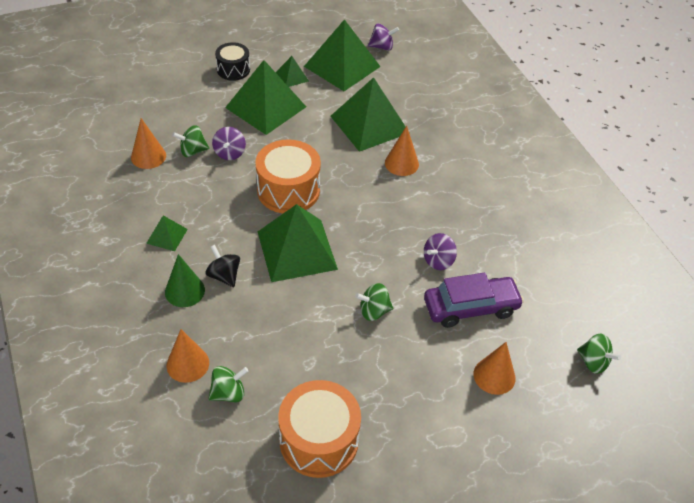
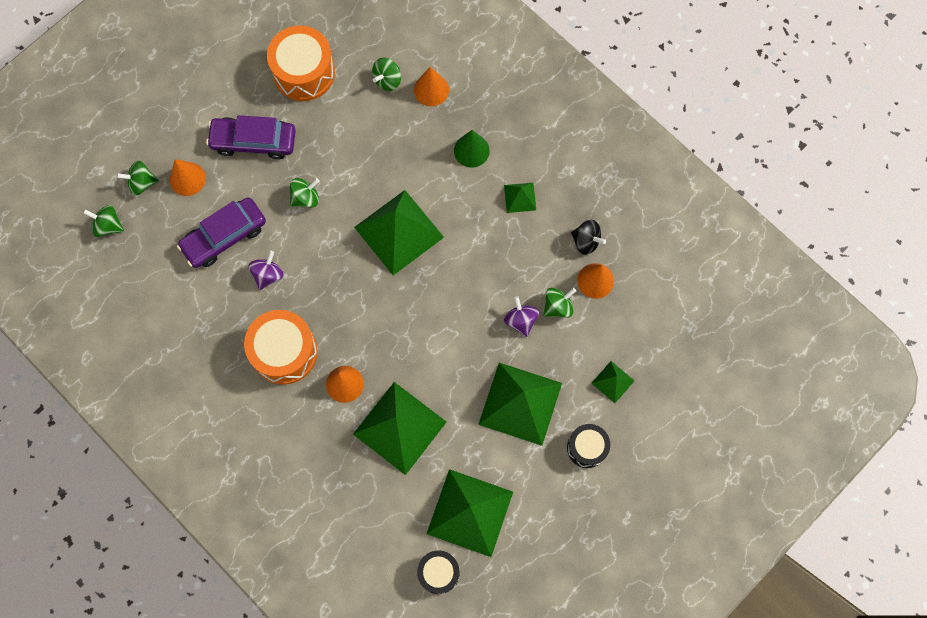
camera: 160 degrees right, 25 degrees up
black spinning top [206,245,240,287] -> black spinning top moved to [571,220,606,255]
orange drum [255,139,321,214] -> orange drum moved to [244,310,318,385]
green pyramid [276,56,309,87] -> green pyramid moved to [591,361,634,403]
purple spinning top [368,24,399,51] -> black drum [417,550,460,594]
none -> green spinning top [116,160,159,196]
none -> purple car [206,115,296,159]

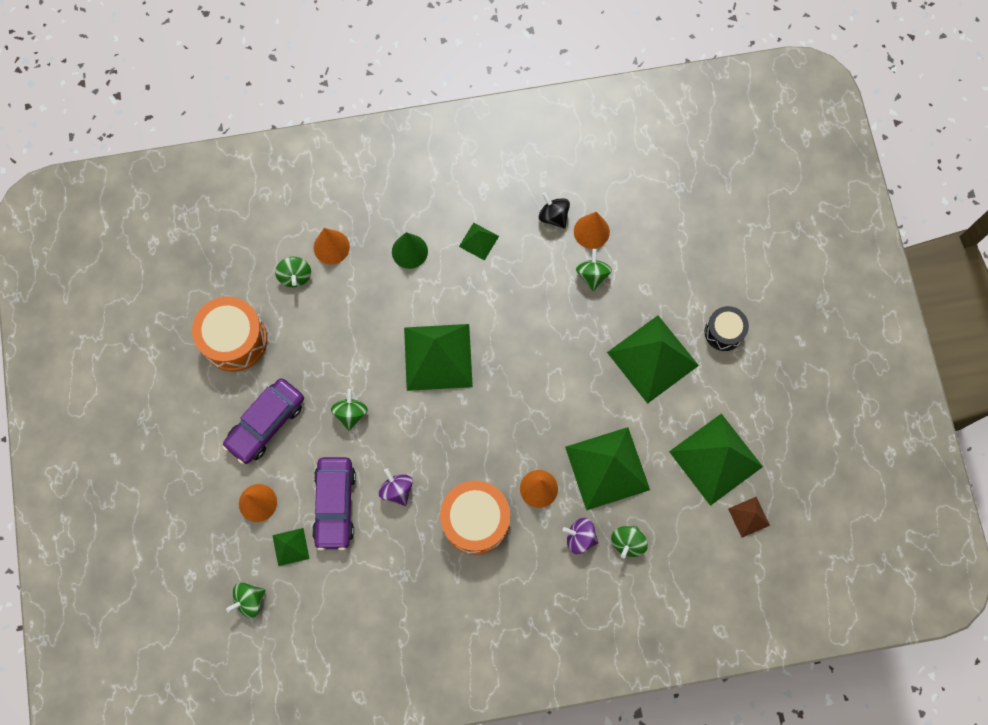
camera: 55 degrees left, 0 degrees up
green spinning top [116,160,159,196] -> green spinning top moved to [611,526,648,558]
black drum [417,550,460,594] -> brown pyramid [728,497,770,538]
purple spinning top [504,296,539,337] -> purple spinning top moved to [563,518,599,554]
black spinning top [571,220,606,255] -> black spinning top turned 105 degrees counterclockwise [539,192,570,228]
green pyramid [591,361,634,403] -> green pyramid moved to [272,528,310,566]

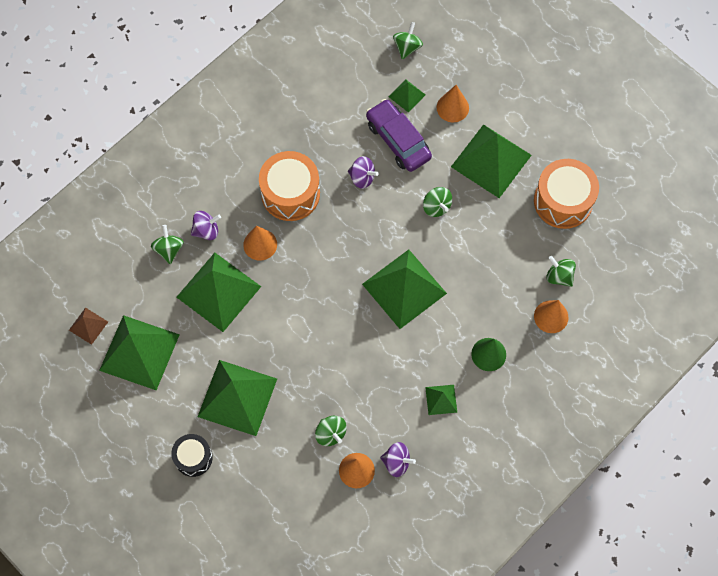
camera: 145 degrees right, 5 degrees down
purple car [222,378,304,464] -> green pyramid [451,124,532,198]
black spinning top [539,192,570,228] -> purple spinning top [380,442,416,477]

